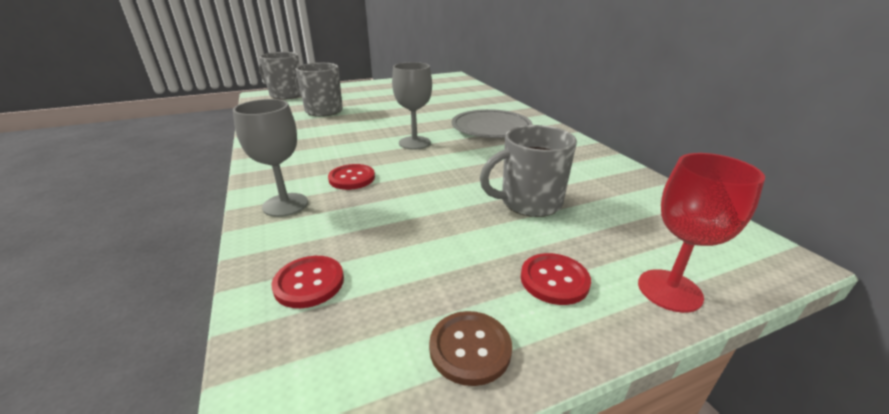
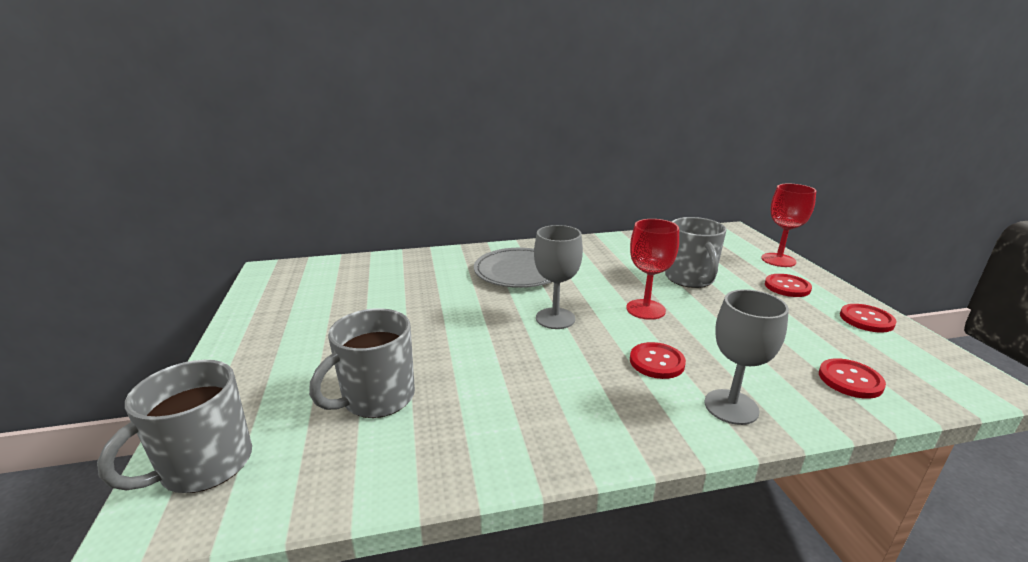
camera: 80 degrees left, 5 degrees down
brown button [429,311,512,386] -> red button [840,304,896,333]
none -> red goblet [626,219,679,320]

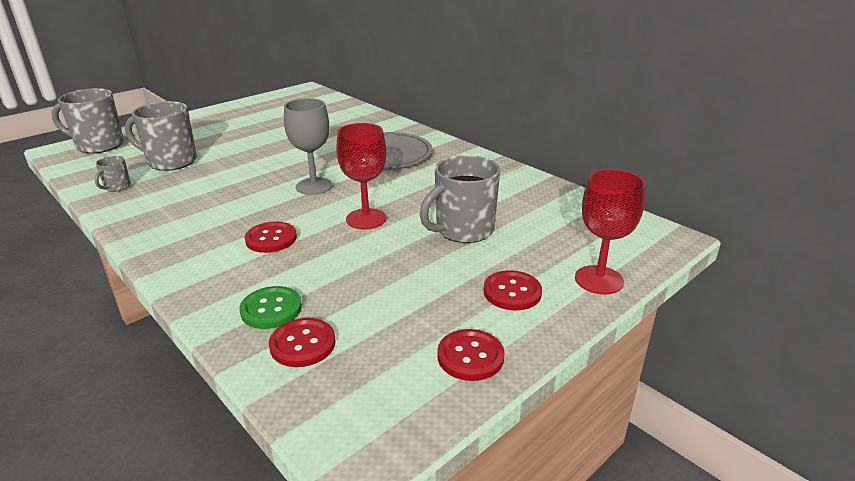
camera: 60 degrees right, 5 degrees up
grey goblet [705,289,789,425] -> none
none -> grey mug [95,156,131,192]
none -> green button [239,286,302,329]

